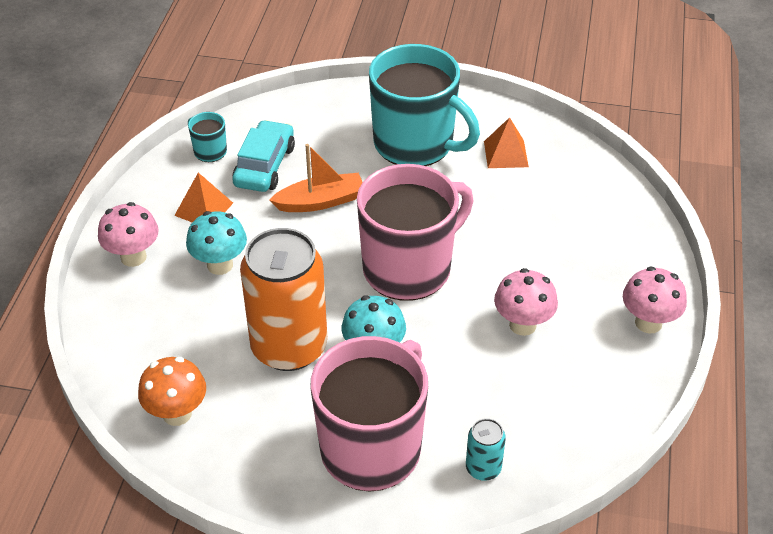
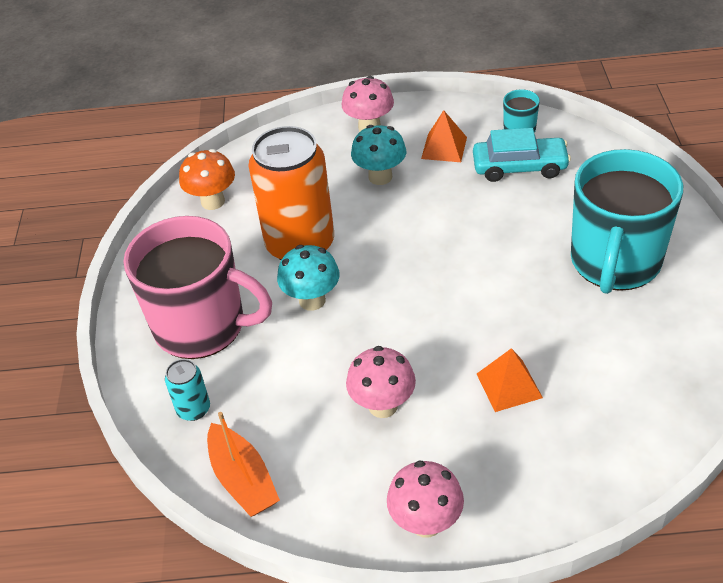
camera: 80 degrees right, 0 degrees up
orange boat [269,144,362,212] -> orange boat moved to [207,412,280,517]
pink mug [357,164,473,301] -> none
orange pyramid [484,117,529,168] -> orange pyramid moved to [477,348,543,412]

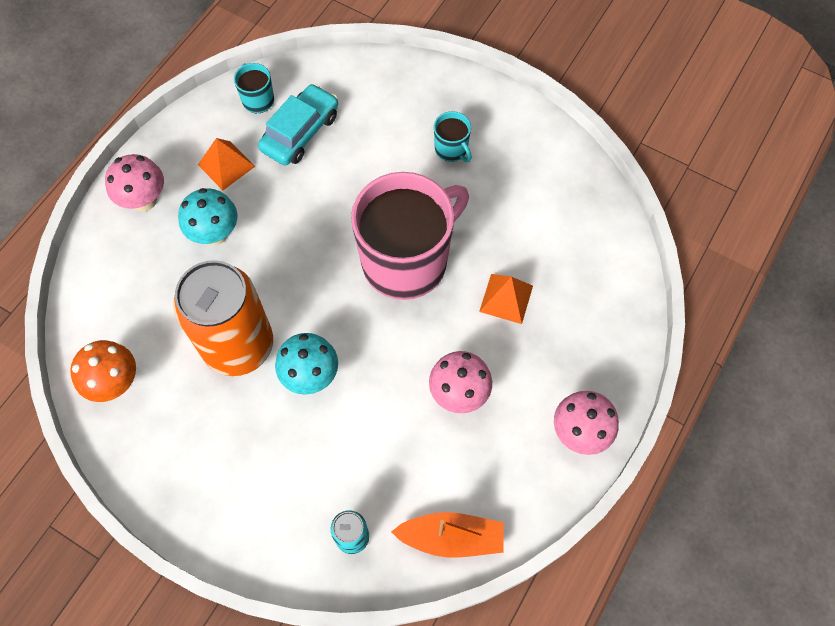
camera: 60 degrees left, 20 degrees up
pink mug [123,216,272,359] -> pink mug moved to [351,172,469,300]
turquoise mug [571,149,683,294] -> turquoise mug [434,111,472,162], size x0.41

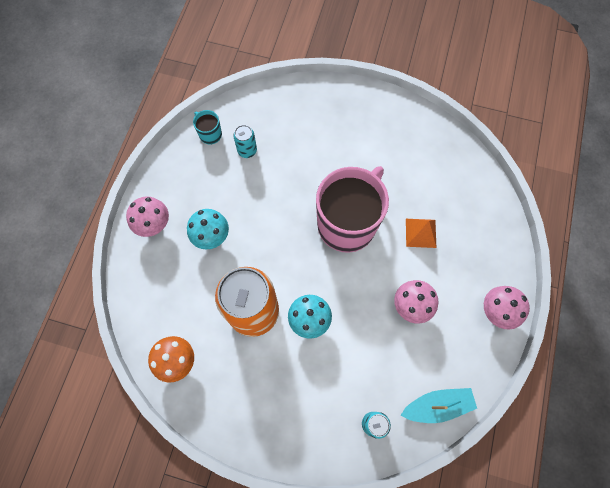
camera: 15 degrees left, 5 degrees up
orange pyramid [198,138,255,190] -> none
turquoise car [258,84,338,166] -> turquoise can [233,125,257,158]
orange boat [391,512,504,557] -> turquoise boat [401,388,477,423]
turquoise mug [434,111,472,162] -> none

